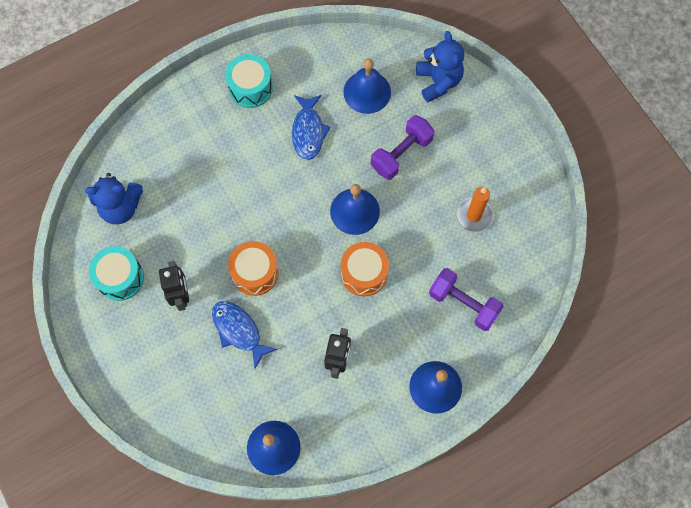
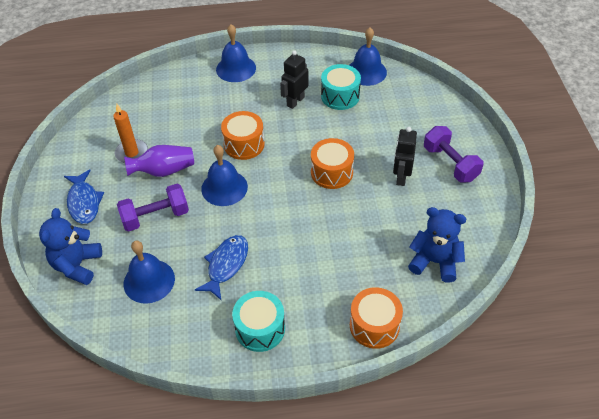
camera: 155 degrees left, 20 degrees down
turquoise drum [89,246,144,301] -> turquoise drum moved to [321,64,361,110]
blue fish [212,301,278,369] -> blue fish moved to [64,169,104,224]
purple dumbbell [429,268,504,331] -> purple dumbbell moved to [424,126,483,183]
none -> purple vase [124,145,194,177]
none -> orange drum [350,287,403,349]

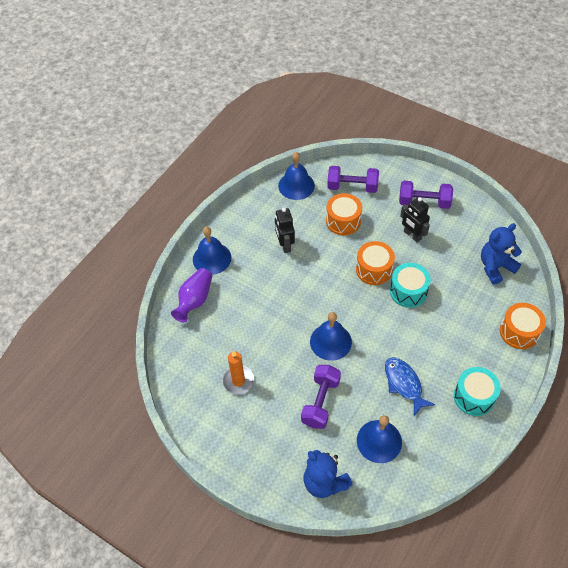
camera: 50 degrees left, 5 degrees up
blue fish [64,169,104,224] -> none
purple vase [124,145,194,177] -> purple vase moved to [171,268,212,322]
orange drum [221,111,265,160] -> orange drum moved to [326,193,362,235]
turquoise drum [321,64,361,110] -> turquoise drum moved to [390,263,431,308]
none -> purple dumbbell [327,166,379,193]

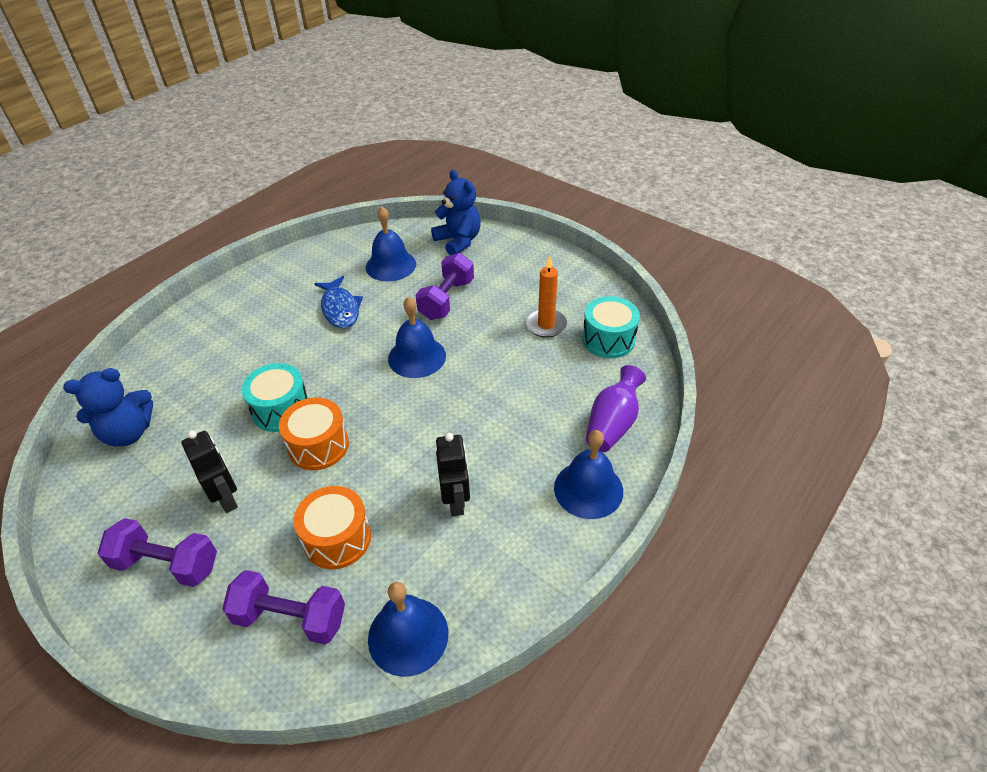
camera: 175 degrees left, 10 degrees down
turquoise drum [454,367,501,416] -> turquoise drum moved to [582,296,640,358]
orange drum [500,303,546,349] -> none

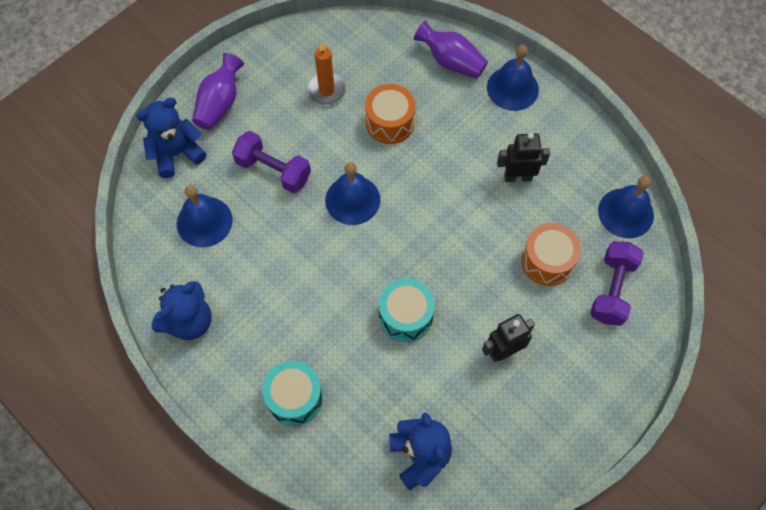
camera: 85 degrees left, 20 degrees up
purple dumbbell [98,518,217,587] -> none
orange drum [279,398,349,470] -> orange drum moved to [365,84,416,144]
blue fish [314,276,363,328] -> none
turquoise drum [582,296,640,358] -> turquoise drum moved to [262,361,323,426]
none -> blue teddy bear [151,281,212,340]
none -> purple vase [192,53,244,130]

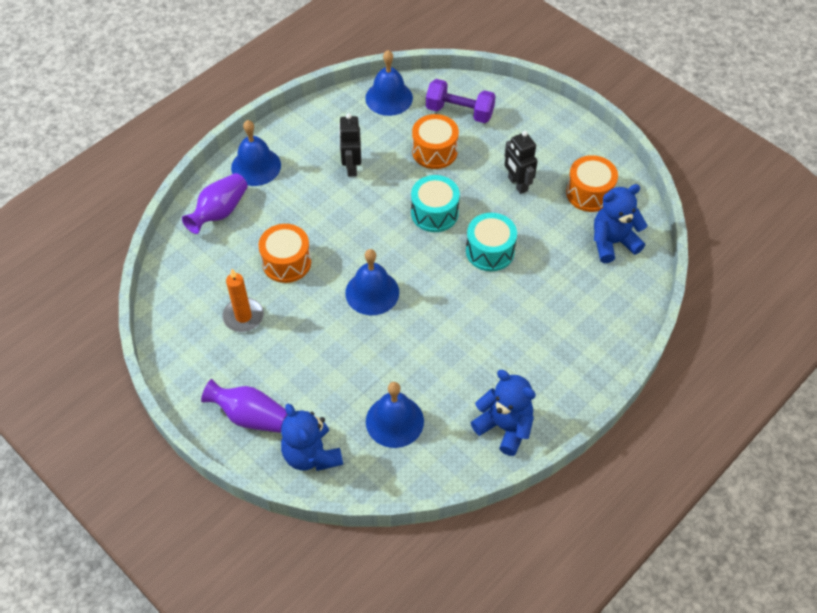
camera: 90 degrees left, 10 degrees down
purple dumbbell [232,131,311,193] -> none
turquoise drum [262,361,323,426] -> turquoise drum moved to [411,175,460,232]
none -> orange drum [566,155,618,212]

